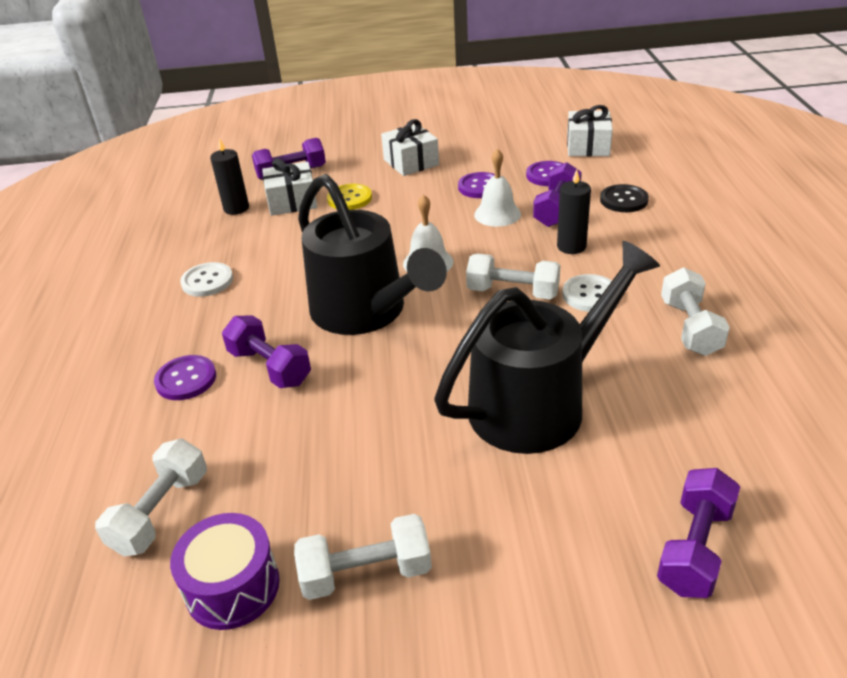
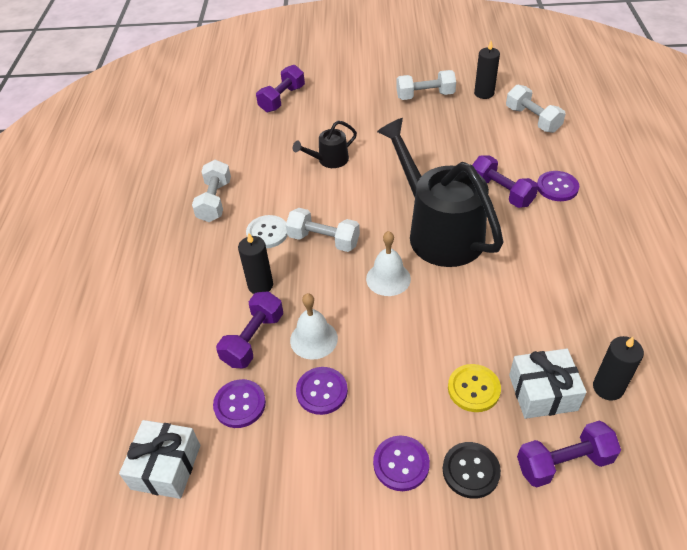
camera: 175 degrees left, 10 degrees up
white dumbbell [95,438,207,556] -> white dumbbell turned 60 degrees counterclockwise [506,85,566,133]
purple drum [170,513,280,630] -> black candle [474,41,500,99]
white button [180,262,233,297] -> none
white gift [381,119,439,176] -> purple button [373,436,430,491]
black watering can [434,241,660,454] -> black watering can [293,121,357,168], size x0.45
black button [600,184,649,212] -> black button moved to [443,442,501,499]

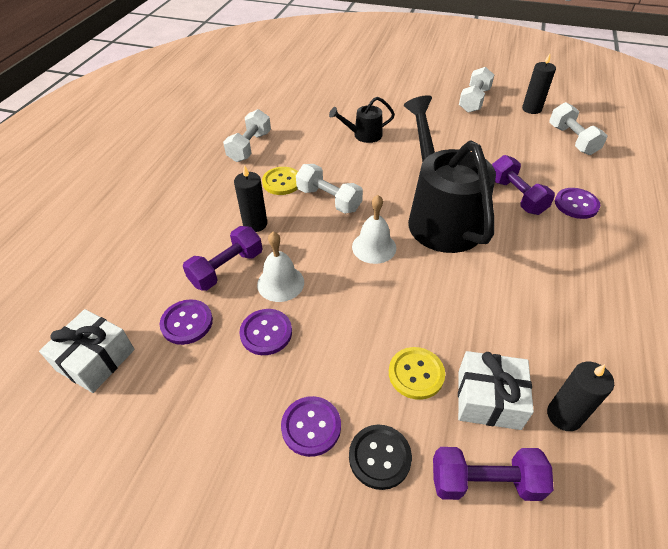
camera: 15 degrees right, 0 degrees up
white button [246,215,288,248] -> yellow button [262,167,298,195]
purple dumbbell [256,65,305,112] -> none
white dumbbell [396,70,456,100] -> white dumbbell turned 75 degrees counterclockwise [459,67,494,113]

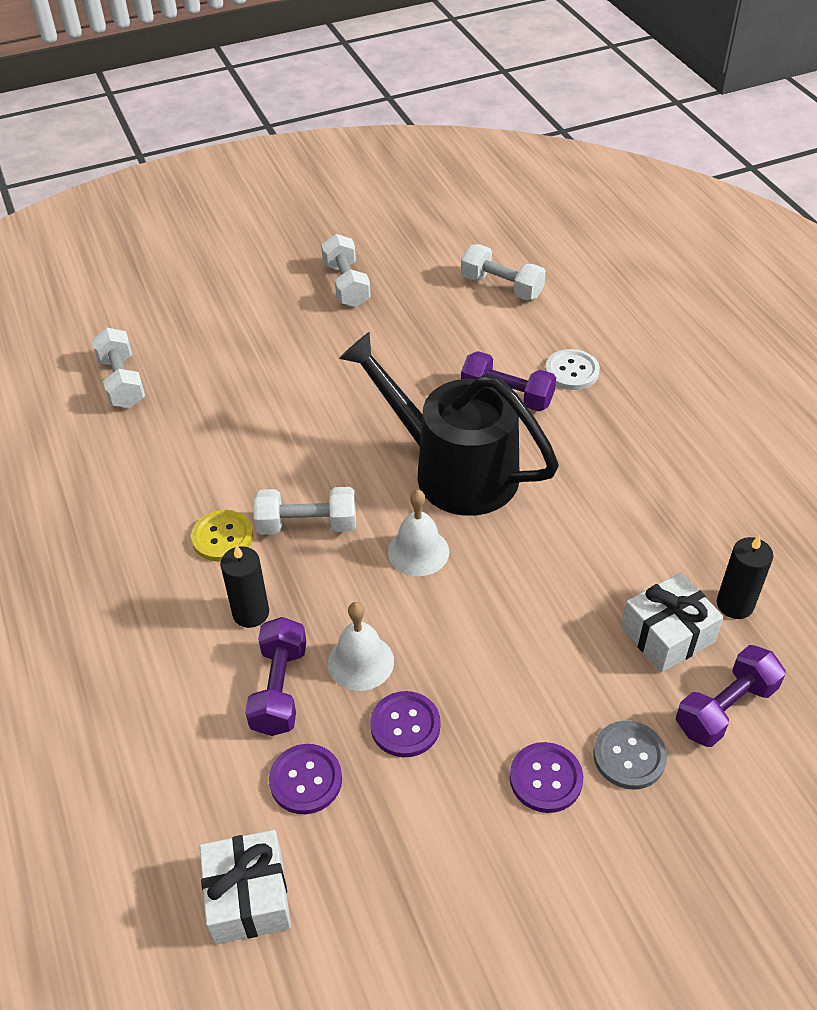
camera: 40 degrees left, 0 degrees up
white dumbbell [223,109,271,162] -> white dumbbell moved to [92,328,145,408]
black watering can [329,97,395,143] -> none
black button [349,425,412,490] -> grey button [593,720,667,790]
yellow button [389,347,445,400] -> none
black candle [522,54,556,114] -> none
purple button [555,188,600,219] -> white button [545,349,600,390]

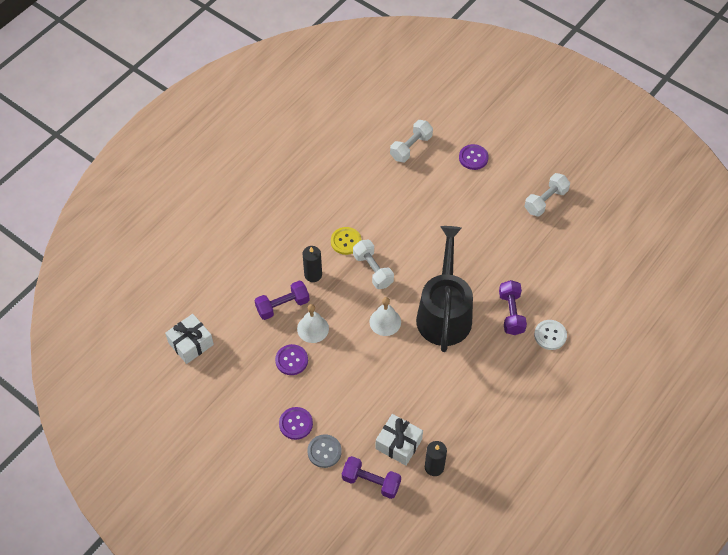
camera: 60 degrees right, 10 degrees up
purple button [269,744,342,814] -> purple button moved to [459,144,489,170]
white dumbbell [461,244,546,300] -> none

